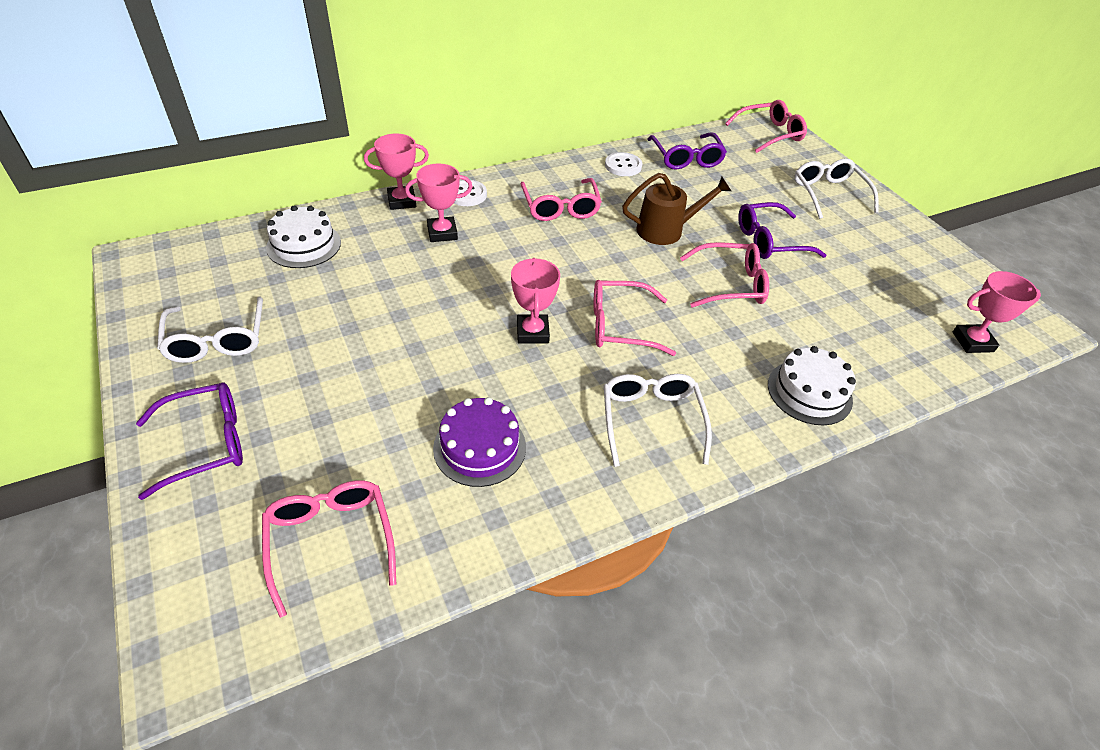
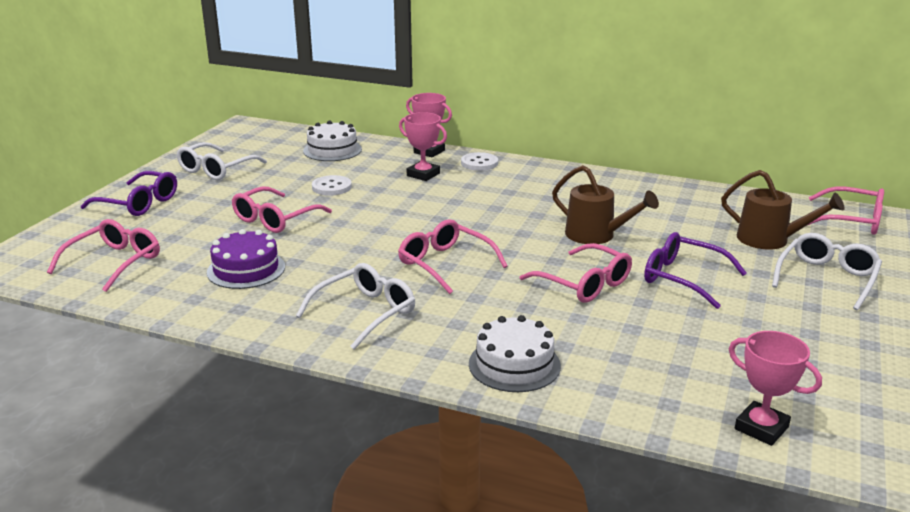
camera: 50 degrees right, 20 degrees down
pink trophy [511,258,560,344] -> none
pink glasses [521,178,602,221] -> pink glasses moved to [232,186,332,233]
white button [605,152,642,176] -> white button moved to [312,175,352,196]
purple glasses [647,132,727,170] -> none
none -> brown watering can [721,170,845,250]

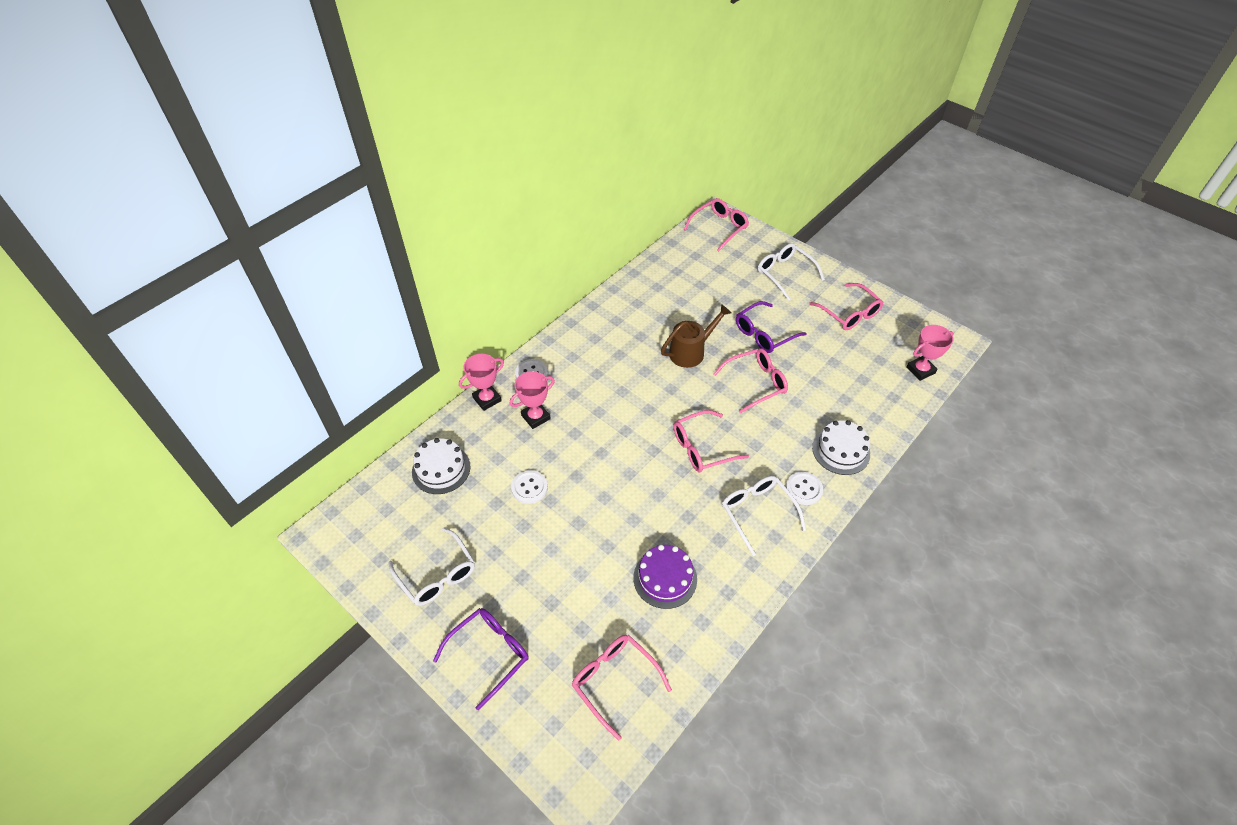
camera: 70 degrees left, 25 degrees up
pink glasses [232,186,332,233] -> pink glasses moved to [809,283,884,330]
brown watering can [721,170,845,250] -> none
none -> white button [786,472,823,505]

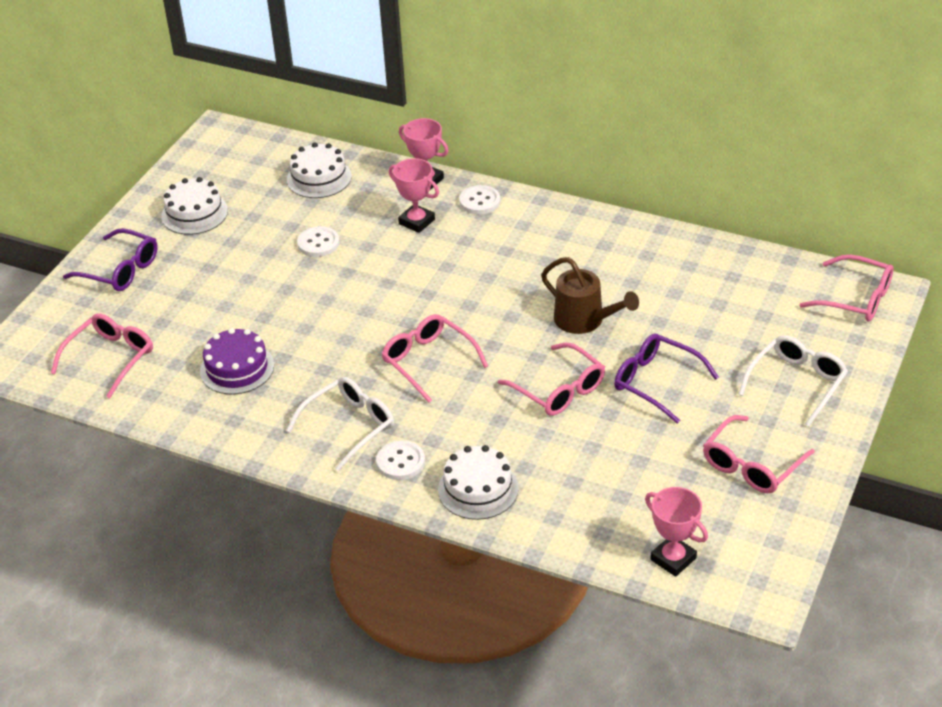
camera: 75 degrees right, 10 degrees down
white glasses [389,527,475,606] -> white cake [161,177,228,235]

